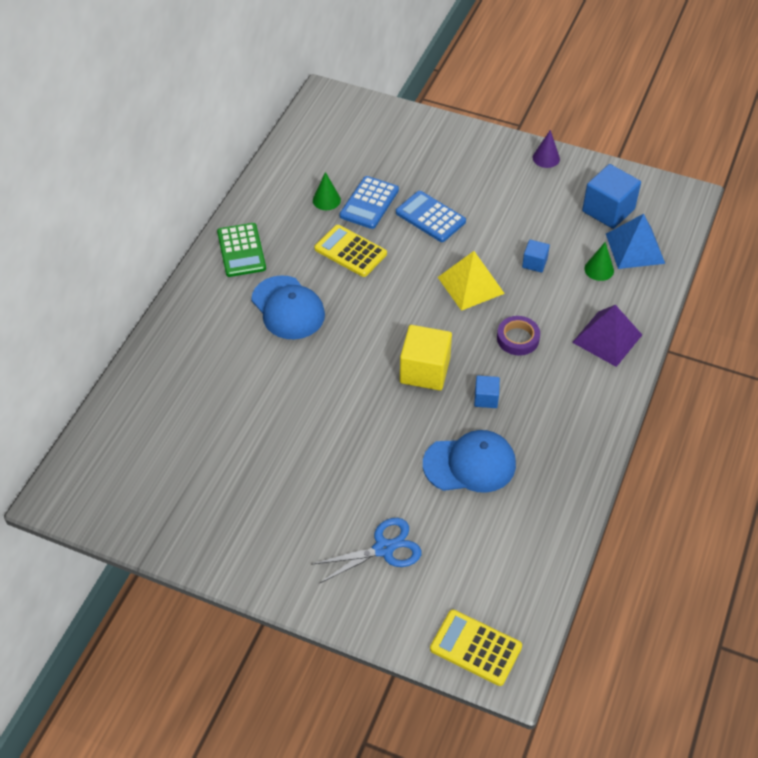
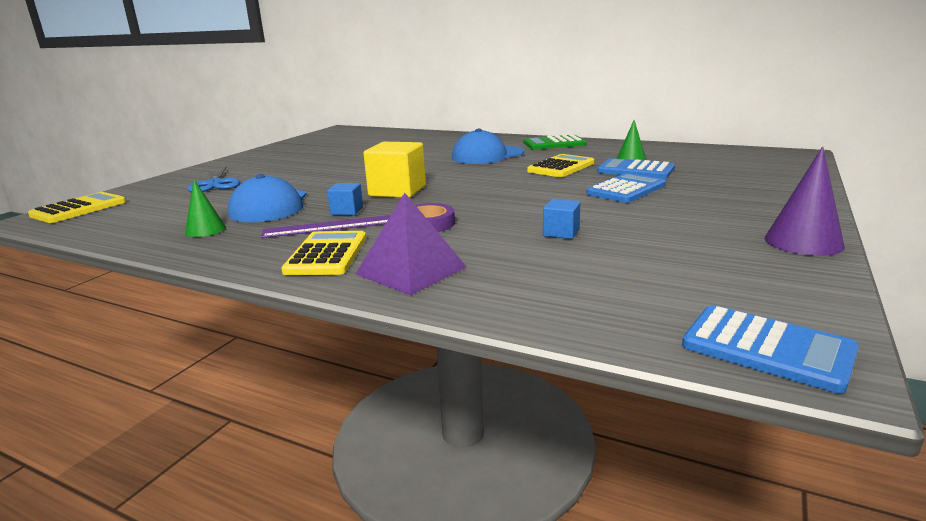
camera: 95 degrees right, 30 degrees down
yellow pyramid [438,251,505,311] -> none
purple cone [533,130,560,168] -> purple cone [765,146,845,256], size x1.53
blue cube [582,164,641,229] -> none
green cone [584,242,614,281] -> green cone moved to [185,179,226,237]
blue pyramid [606,214,665,269] -> none
none -> purple ruler [261,215,391,238]
none -> yellow calculator [281,231,366,275]
none -> blue calculator [682,305,859,394]

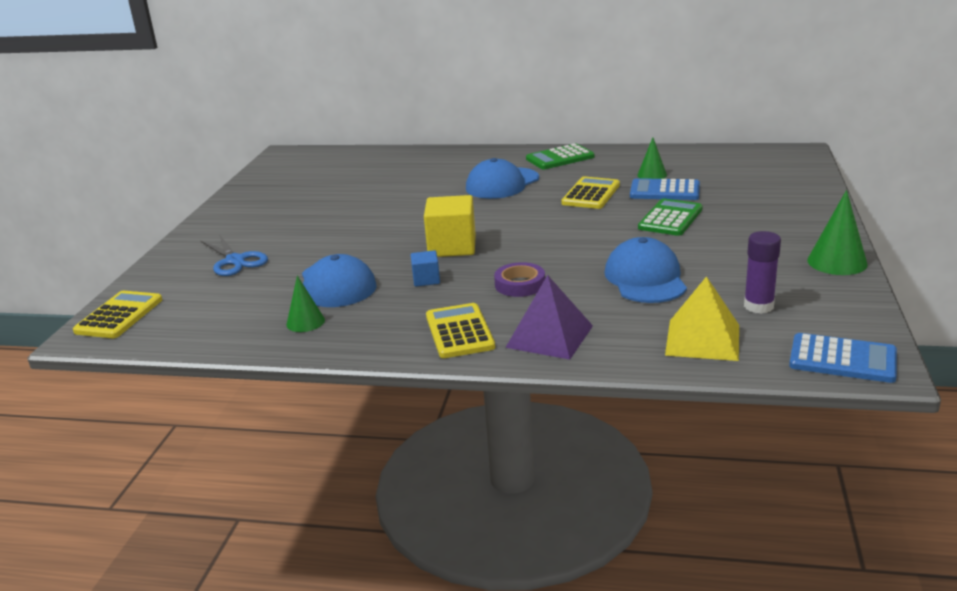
camera: 15 degrees left, 5 degrees up
purple ruler [261,215,391,238] -> none
blue cube [543,199,580,239] -> blue cap [605,237,687,303]
blue calculator [587,173,666,203] -> green calculator [638,198,703,236]
purple cone [765,146,845,256] -> green cone [807,190,868,275]
none -> yellow pyramid [665,276,739,361]
none -> purple glue stick [744,231,781,314]

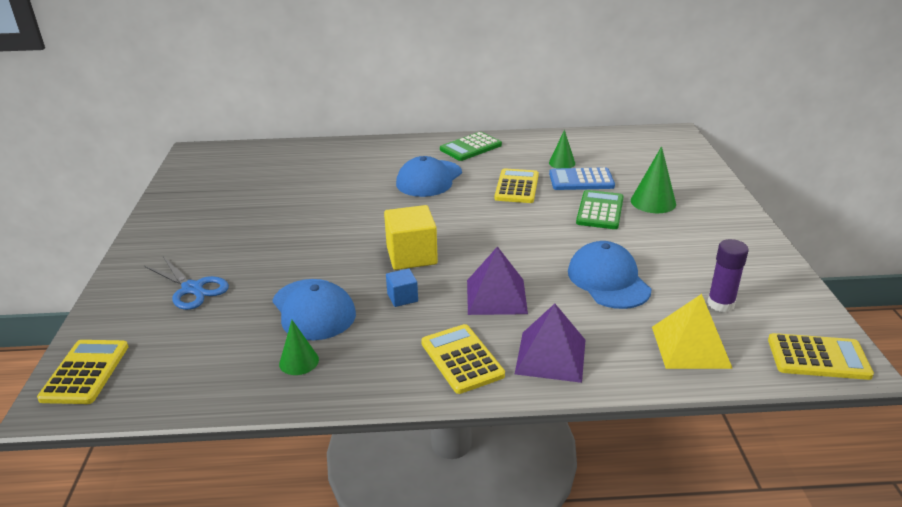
camera: 15 degrees left, 5 degrees up
purple tape [494,262,545,297] -> purple pyramid [467,246,528,315]
blue calculator [789,333,897,383] -> yellow calculator [768,333,874,380]
green cone [807,190,868,275] -> green cone moved to [631,146,676,213]

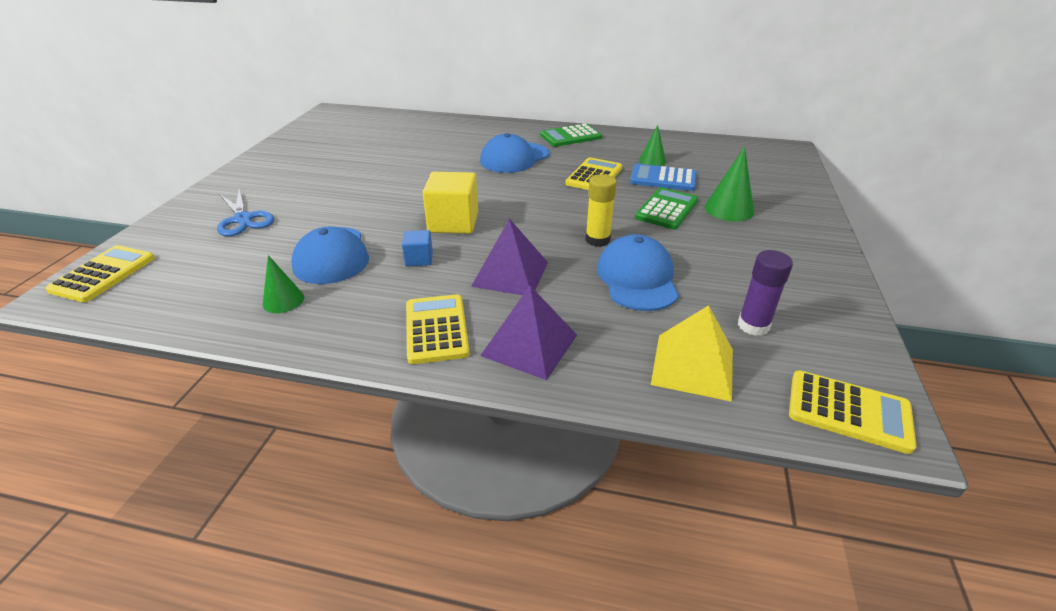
camera: 15 degrees right, 5 degrees up
none -> yellow glue stick [585,174,617,247]

